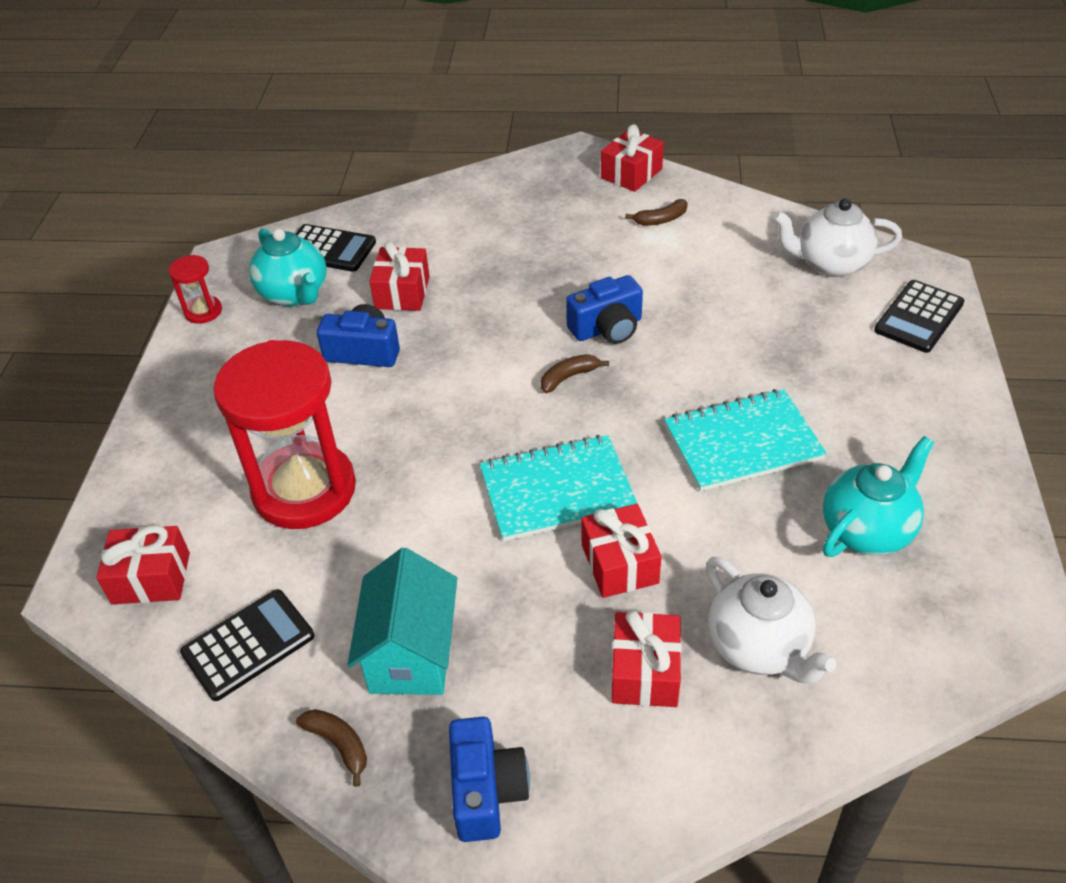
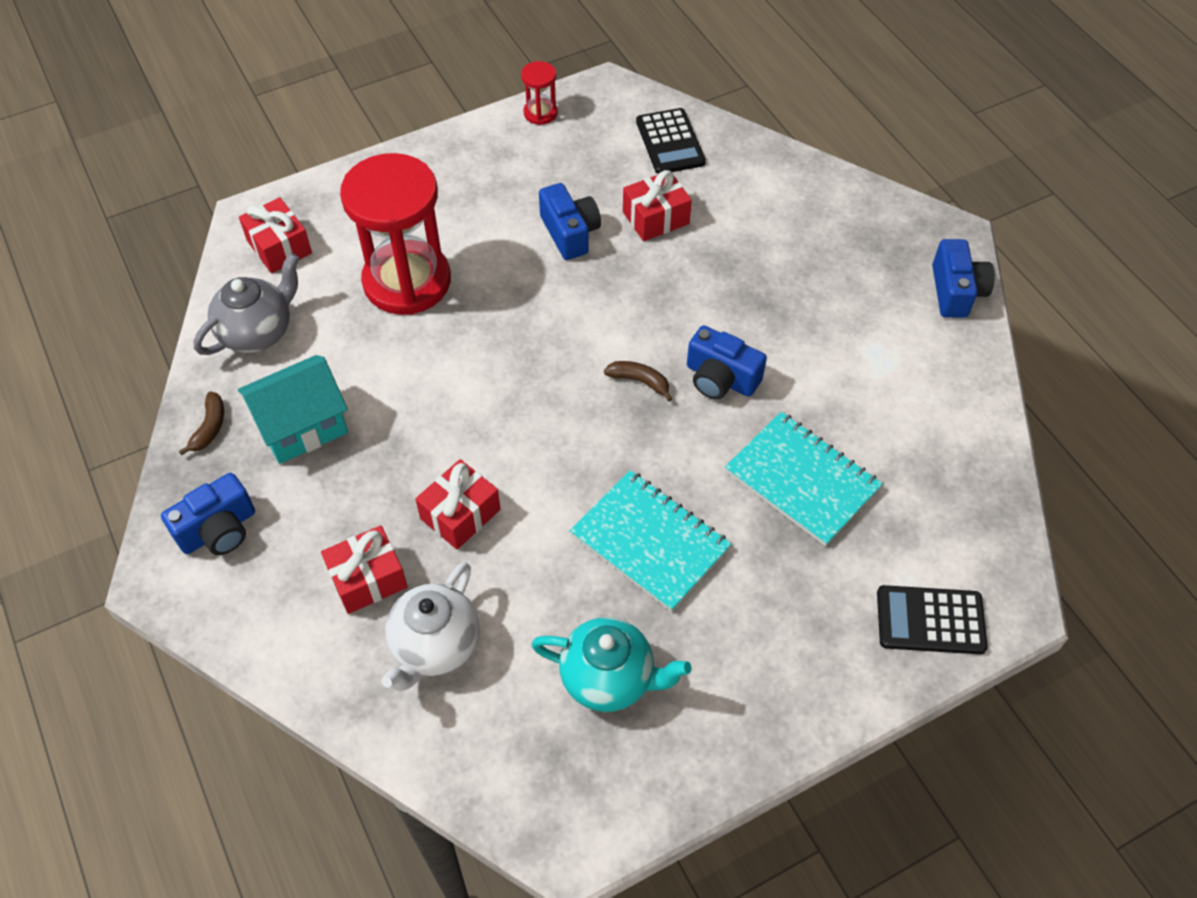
camera: 55 degrees right, 10 degrees up
black calculator [180,589,314,701] -> grey teapot [193,253,299,355]
turquoise teapot [249,228,327,306] -> none
turquoise notebook [480,435,638,541] -> turquoise notebook moved to [725,412,883,546]
red gift [601,124,664,192] -> blue camera [932,239,995,318]
brown banana [625,199,688,226] -> none
white teapot [773,198,902,277] -> none

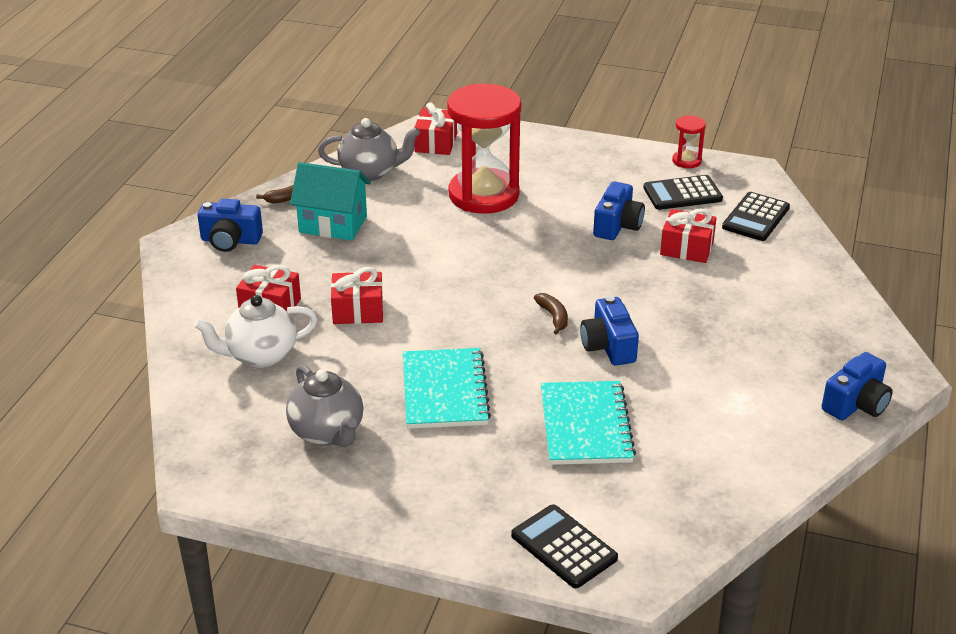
camera: 45 degrees right, 20 degrees down
turquoise teapot [531,617,692,712] -> grey teapot [286,364,363,447]
none -> black calculator [643,175,723,210]

